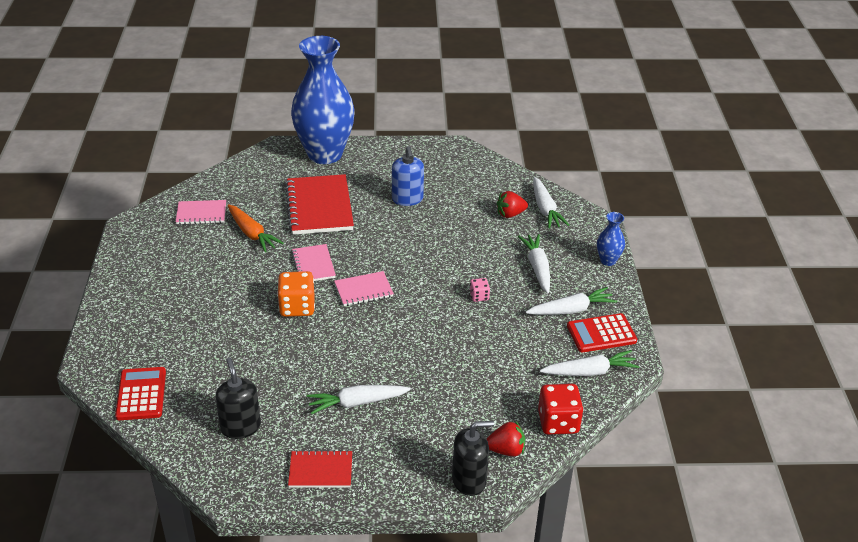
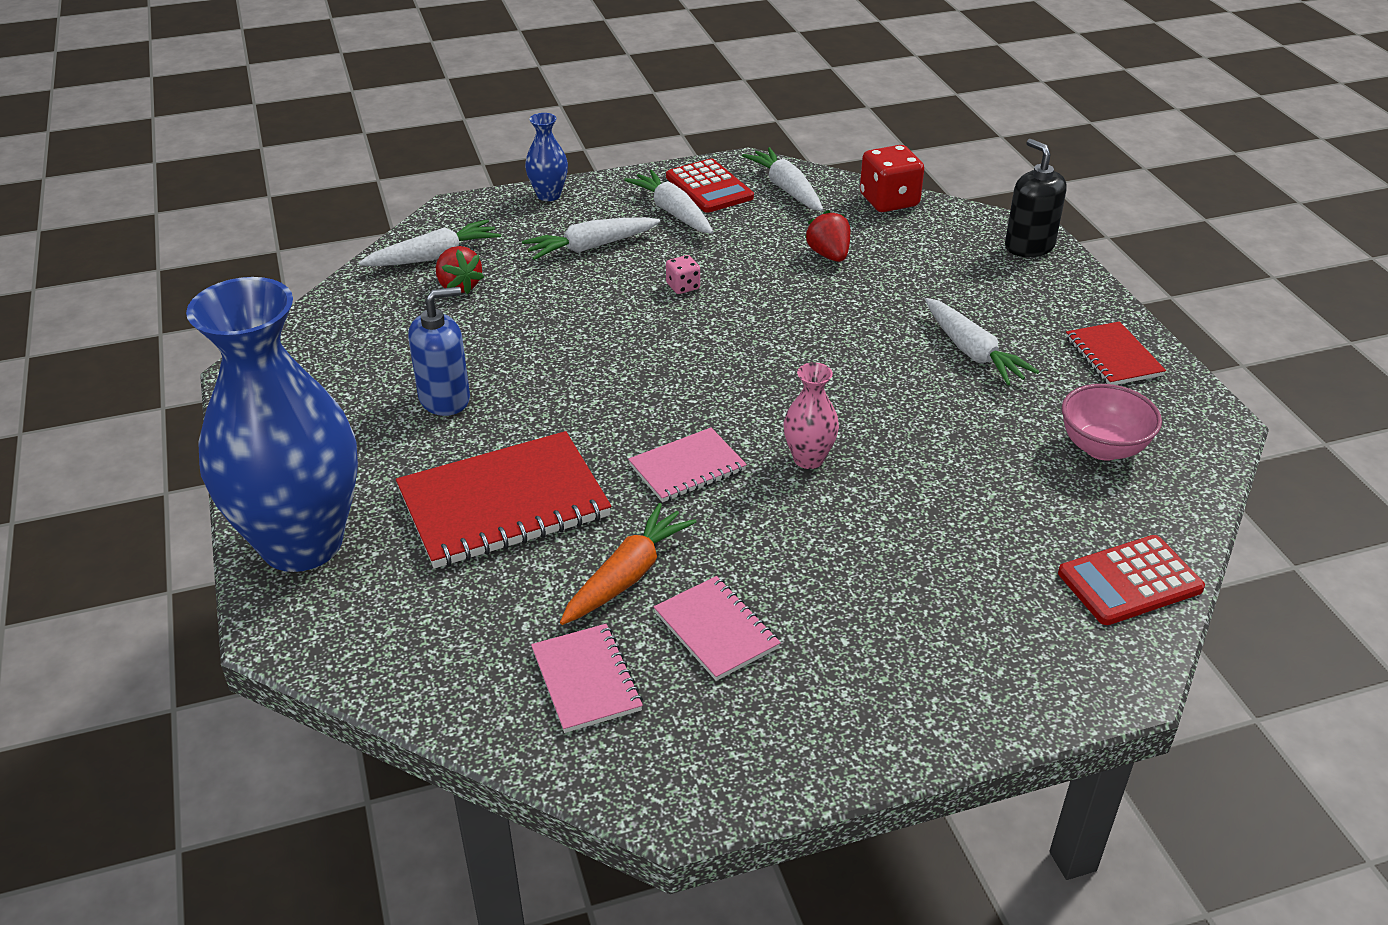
camera: 105 degrees left, 0 degrees up
black soap dispenser [215,358,261,439] -> pink bowl [1062,384,1162,461]
orange dice [277,271,315,317] -> pink vase [784,362,839,469]
pink notebook [334,271,394,306] -> pink notebook moved to [654,576,781,681]
red strawberry [487,422,525,456] -> red strawberry moved to [805,210,850,262]

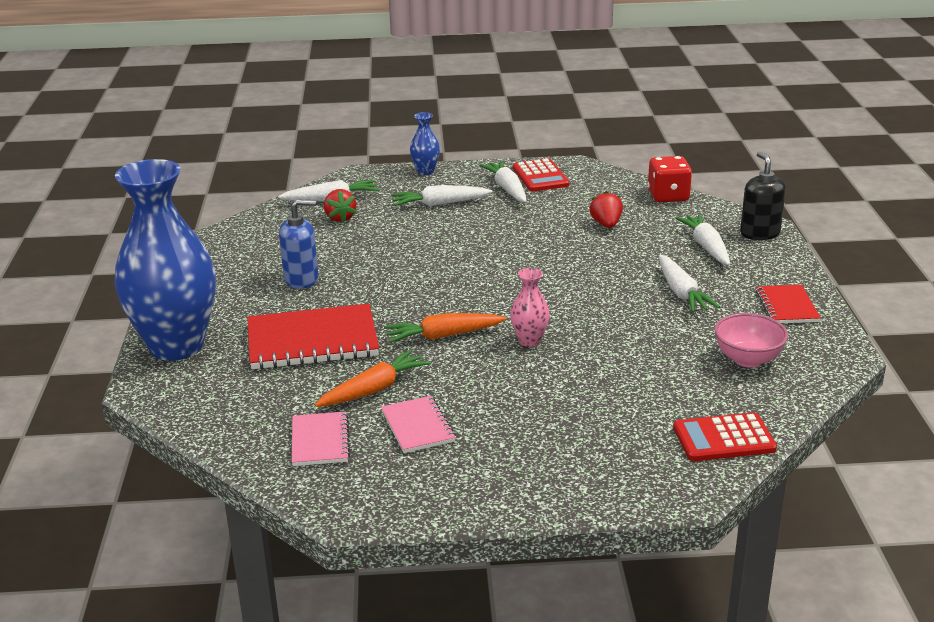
camera: 15 degrees right, 10 degrees down
pink notebook [628,428,747,502] -> orange carrot [384,313,506,343]
pink dice [666,255,700,294] -> none
white carrot [742,147,823,211] -> white carrot moved to [675,214,730,265]

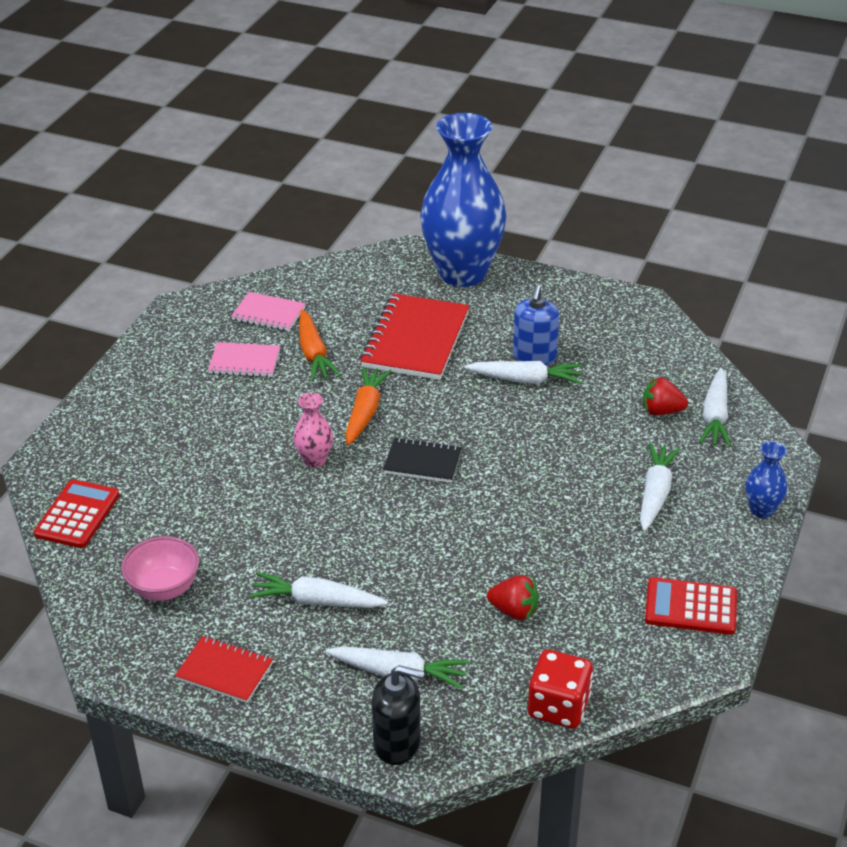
camera: 115 degrees right, 10 degrees up
white carrot [479,161,527,202] -> white carrot moved to [464,361,582,384]
none -> black notebook [383,437,462,483]

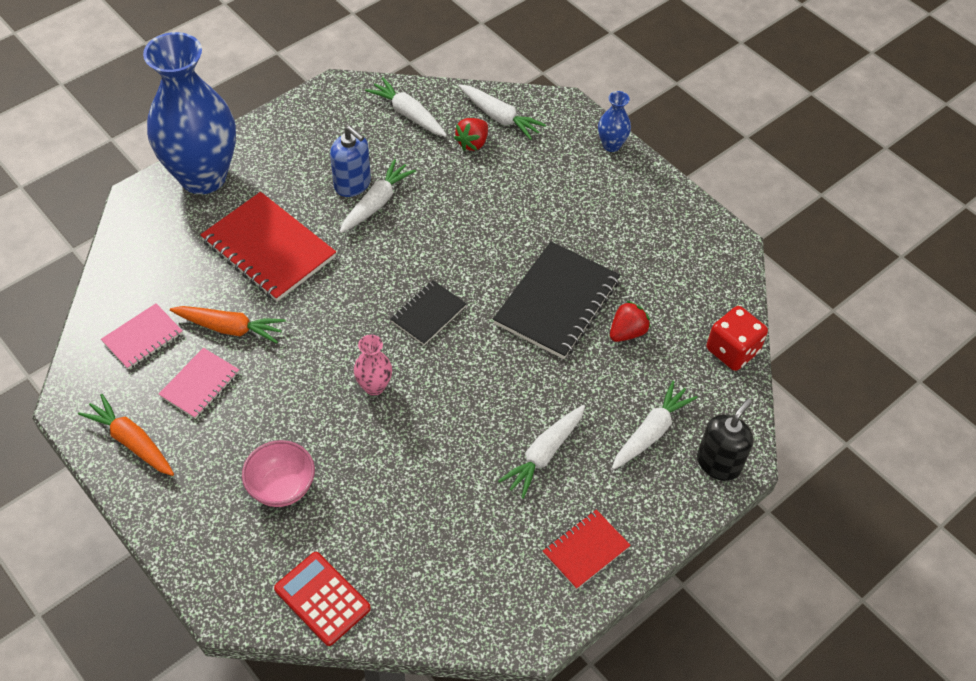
camera: 65 degrees left, 15 degrees up
pink bowl [121,536,199,601] -> pink bowl moved to [242,440,315,507]
orange carrot [345,367,391,446] -> orange carrot moved to [78,394,174,476]
white carrot [640,443,680,531] -> white carrot moved to [365,77,447,137]
red calculator [645,577,737,635] -> none
none -> black notebook [493,242,620,359]

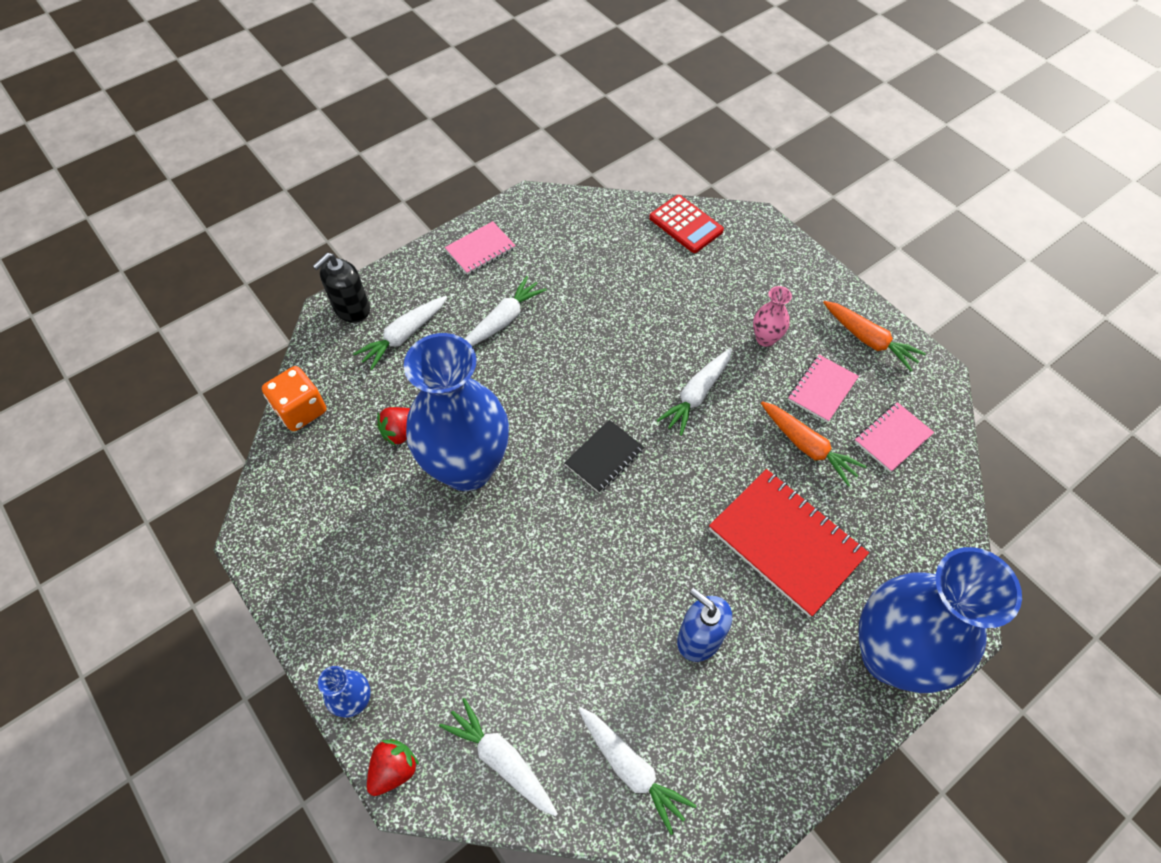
camera: 175 degrees left, 5 degrees up
orange carrot [170,306,286,343] -> orange carrot turned 150 degrees counterclockwise [761,401,867,486]
pink bowl [242,440,315,507] -> none
white carrot [339,159,416,233] -> white carrot moved to [657,349,732,436]
pink vase [354,335,392,396] -> pink vase moved to [753,286,792,347]
red strawberry [454,118,488,151] -> red strawberry moved to [367,739,419,796]
black notebook [493,242,620,359] -> blue vase [404,333,509,491]
red notebook [543,510,631,590] -> pink notebook [445,221,516,275]
red dice [706,306,768,371] -> orange dice [262,366,326,431]

